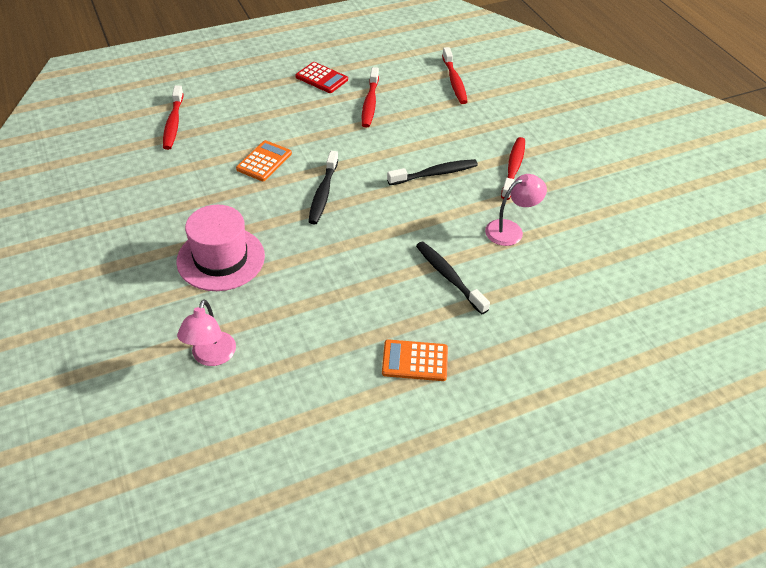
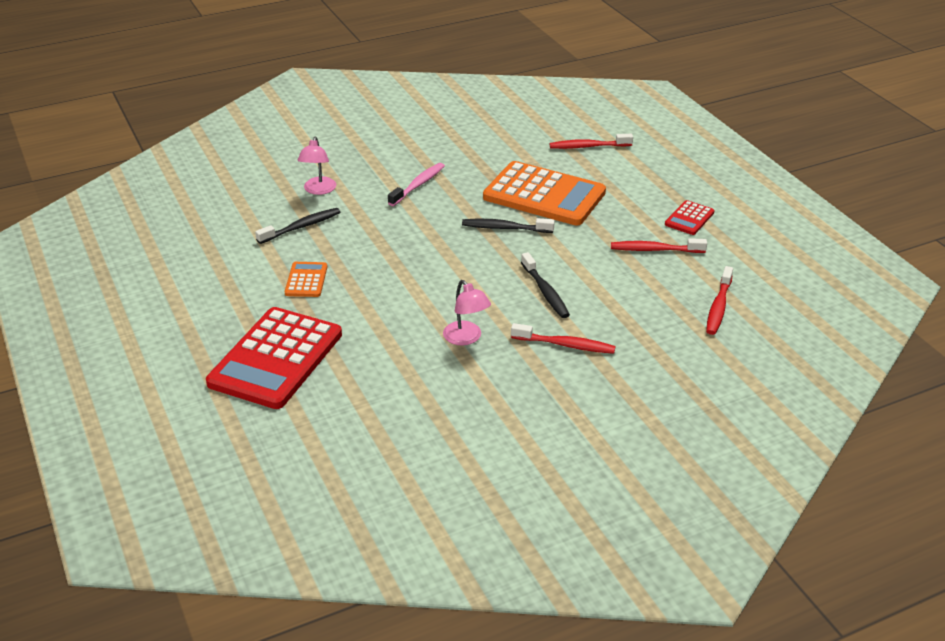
camera: 90 degrees right, 10 degrees down
pink hat [176,205,265,291] -> pink toothbrush [388,163,445,206]
pink lamp [177,299,236,366] -> pink lamp turned 90 degrees counterclockwise [298,137,336,195]
orange calculator [236,140,292,181] -> orange calculator [483,161,606,226], size x2.22
black toothbrush [416,242,490,315] -> black toothbrush moved to [255,208,340,244]
red toothbrush [442,47,468,104] -> red toothbrush turned 60 degrees counterclockwise [706,266,733,335]
none -> red calculator [206,307,342,409]

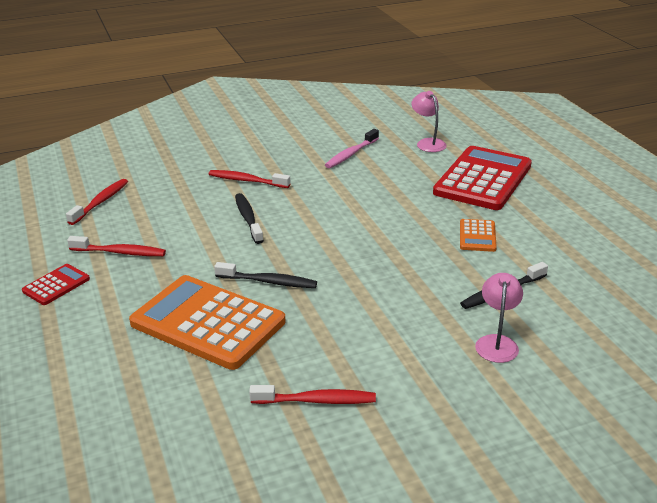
camera: 175 degrees left, 5 degrees down
pink toothbrush [388,163,445,206] -> pink toothbrush moved to [325,129,379,168]
pink lamp [443,280,491,346] -> pink lamp moved to [412,91,447,152]
red toothbrush [550,134,633,149] -> red toothbrush moved to [249,385,376,404]

